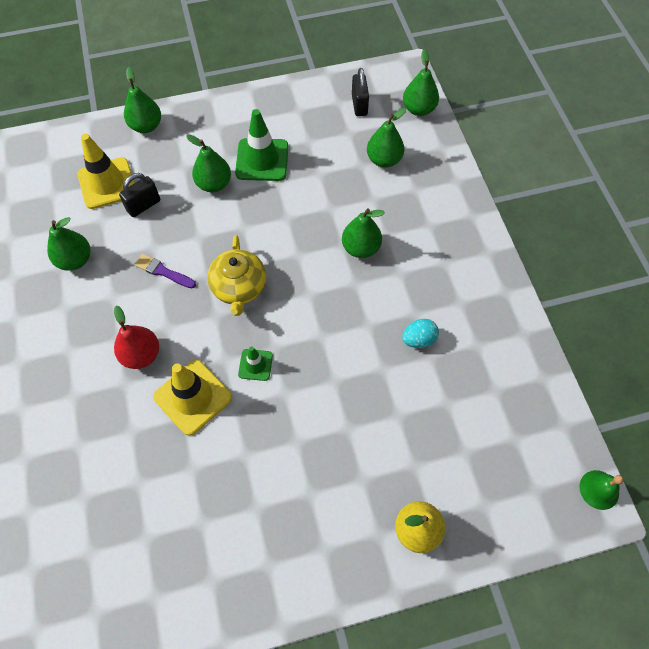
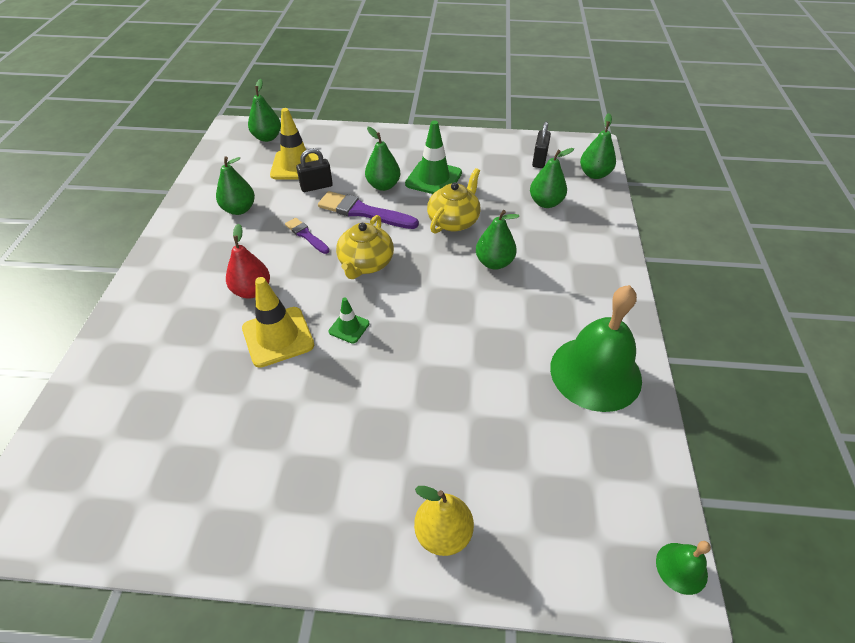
camera: 20 degrees right, 15 degrees down
green pear [124,67,161,133] -> green pear moved to [248,79,281,142]
turquoise egg [402,319,439,348] -> none
none -> purple brush [318,191,419,229]
none -> yellow teapot [427,168,481,233]
none -> green bell [550,285,642,412]

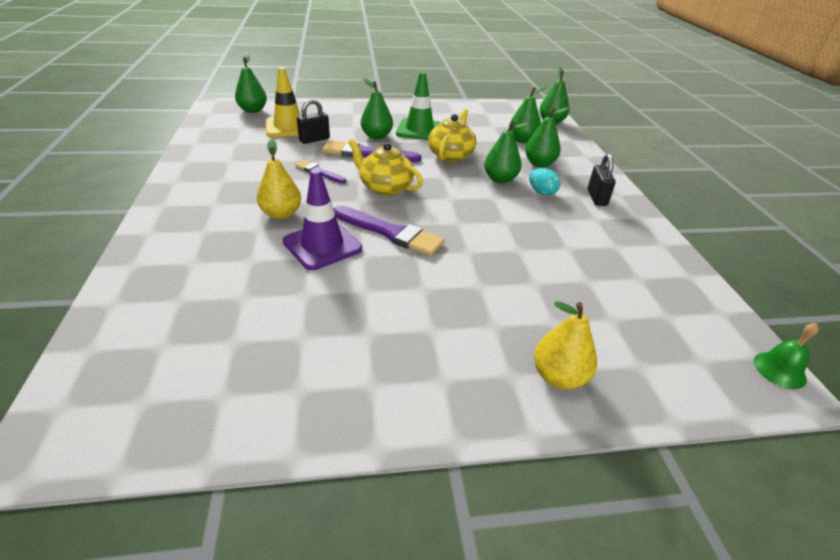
camera: 15 degrees left, 10 degrees down
green pear [216,156,255,215] -> green pear moved to [525,107,569,167]
red pear [226,223,270,299] -> yellow pear [257,139,301,219]
yellow traffic cone [242,277,314,368] -> purple traffic cone [283,169,362,270]
green traffic cone [329,297,370,344] -> purple brush [333,205,445,256]
yellow teapot [336,215,394,279] -> yellow teapot turned 120 degrees clockwise [348,139,423,196]
black padlock [532,122,551,168] -> black padlock moved to [588,153,616,206]
green bell [550,285,642,412] -> none
none -> turquoise egg [529,168,561,195]

